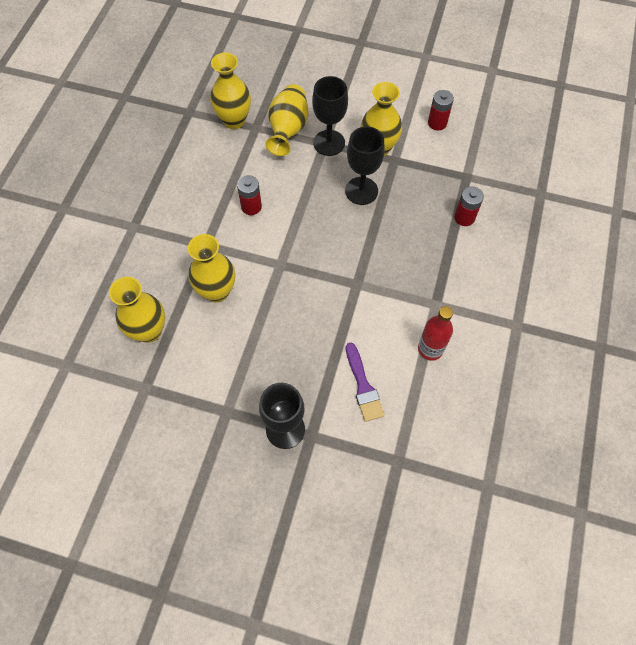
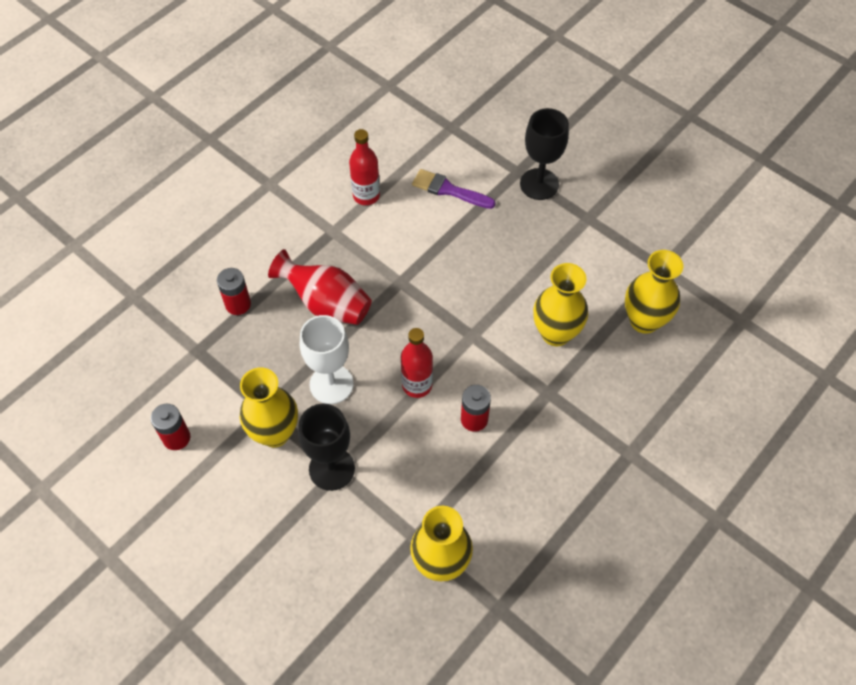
camera: 155 degrees left, 5 degrees down
yellow vase [265,84,308,156] -> none
black goblet [345,127,385,205] -> white goblet [300,315,354,404]
purple brush [346,343,385,422] -> purple brush turned 75 degrees counterclockwise [412,169,496,209]
none -> red vase [268,249,372,325]
none -> red bottle [401,328,433,398]

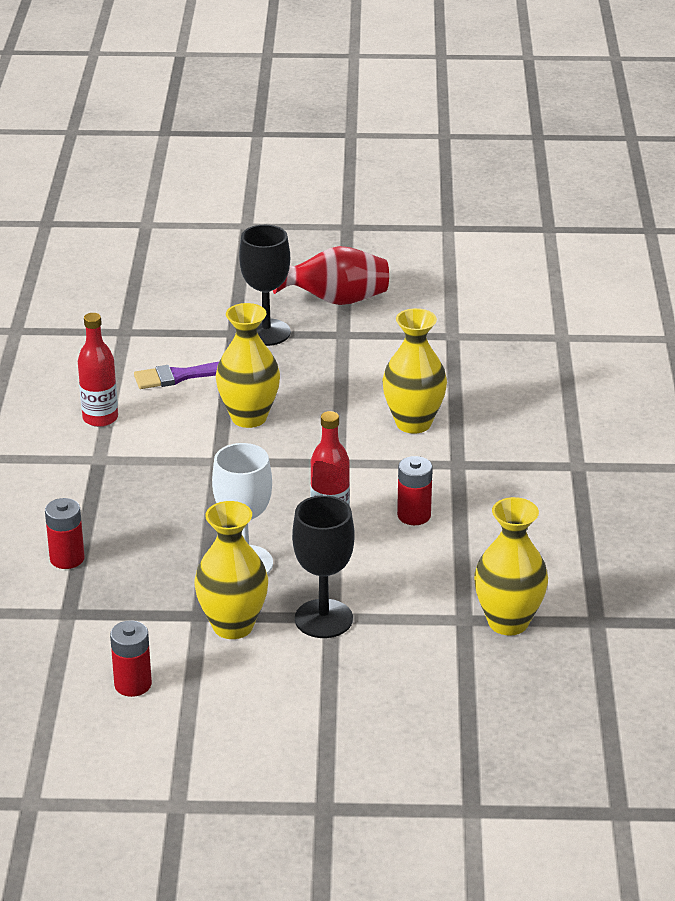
camera: 40 degrees left, 25 degrees down
red vase [268,249,372,325] -> red vase moved to [273,246,389,305]
yellow vase [625,250,683,334] -> yellow vase moved to [216,303,280,428]

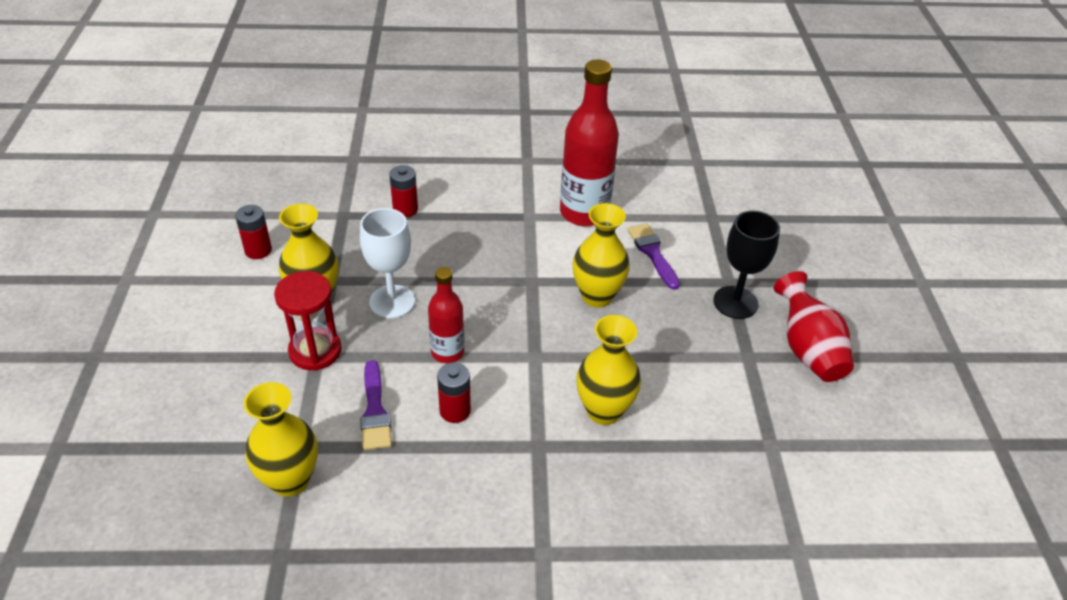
camera: 85 degrees right, 10 degrees up
red bottle [78,313,118,427] -> red bottle [560,60,619,226], size x1.76
black goblet [292,495,354,638] -> red hourglass [274,271,342,371]
none -> purple brush [360,360,392,450]

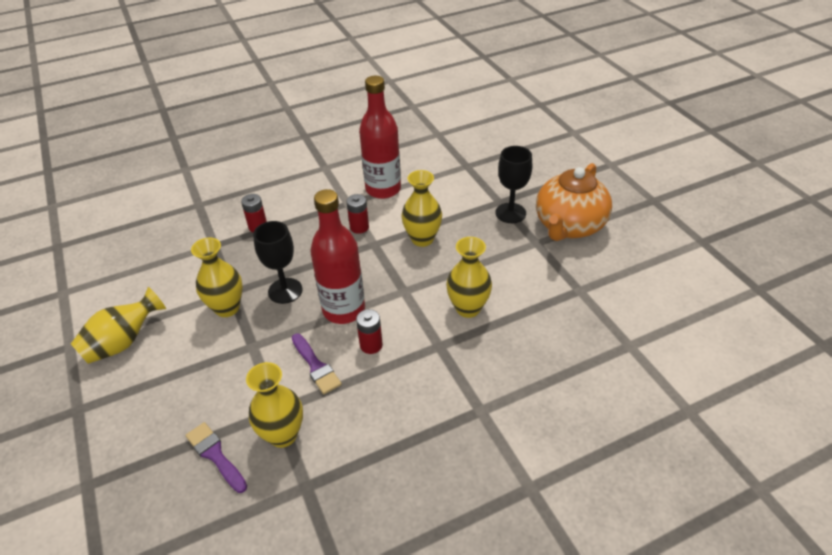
camera: 20 degrees left, 0 degrees up
red battery [235,205,272,259] -> red battery moved to [346,194,369,234]
red hourglass [274,271,342,371] -> none
white goblet [360,208,415,319] -> black goblet [253,221,302,304]
red bottle [428,267,464,363] -> red bottle [310,189,365,324], size x1.76
purple brush [628,224,680,290] -> purple brush moved to [185,422,247,493]
red vase [774,271,854,382] -> orange teapot [536,163,612,241]
none -> yellow vase [71,287,166,364]

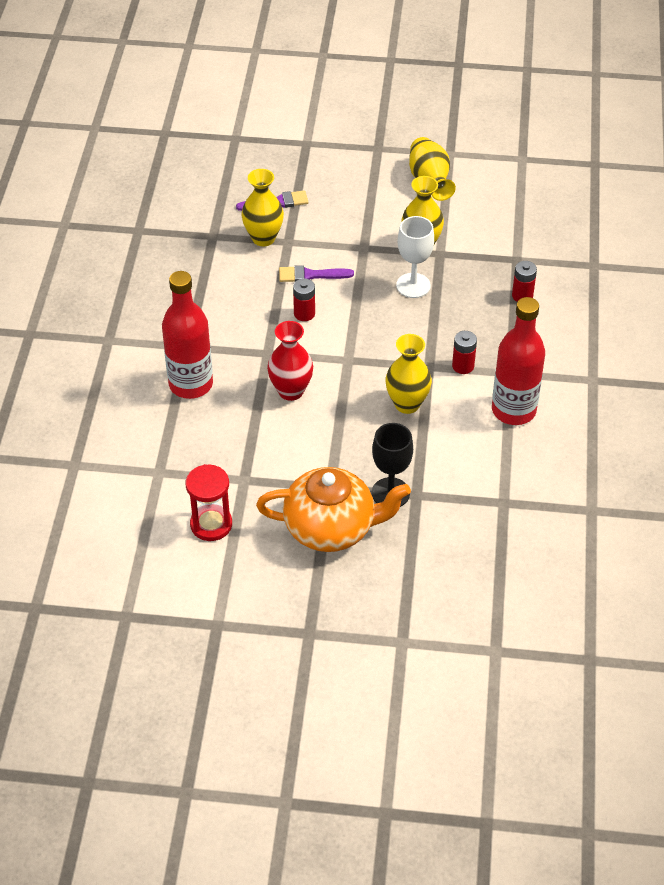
camera: 120 degrees right, 5 degrees up
black goblet [253,221,302,304] -> white goblet [396,216,434,298]
red bottle [310,189,365,324] -> red bottle moved to [162,271,213,399]
yellow vase [446,237,492,318] -> red vase [267,321,313,401]
orange teapot [536,163,612,241] -> orange teapot turned 120 degrees clockwise [256,467,411,552]
none -> red hourglass [186,464,232,541]

